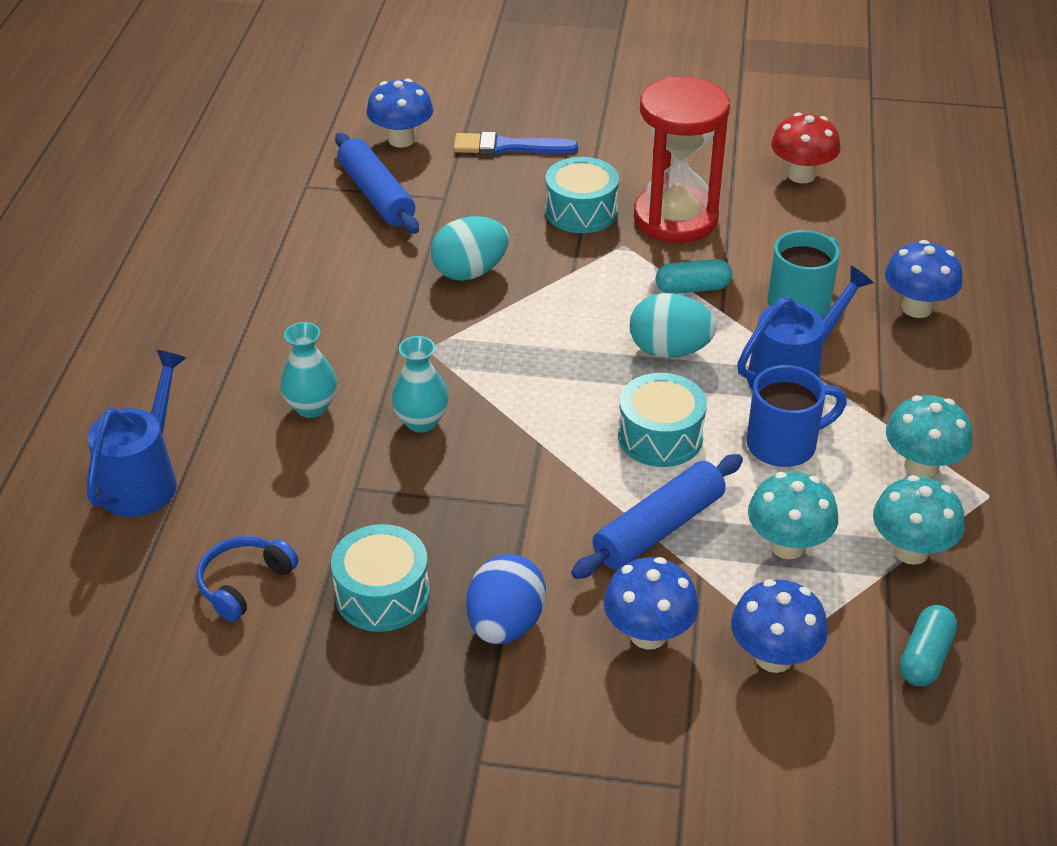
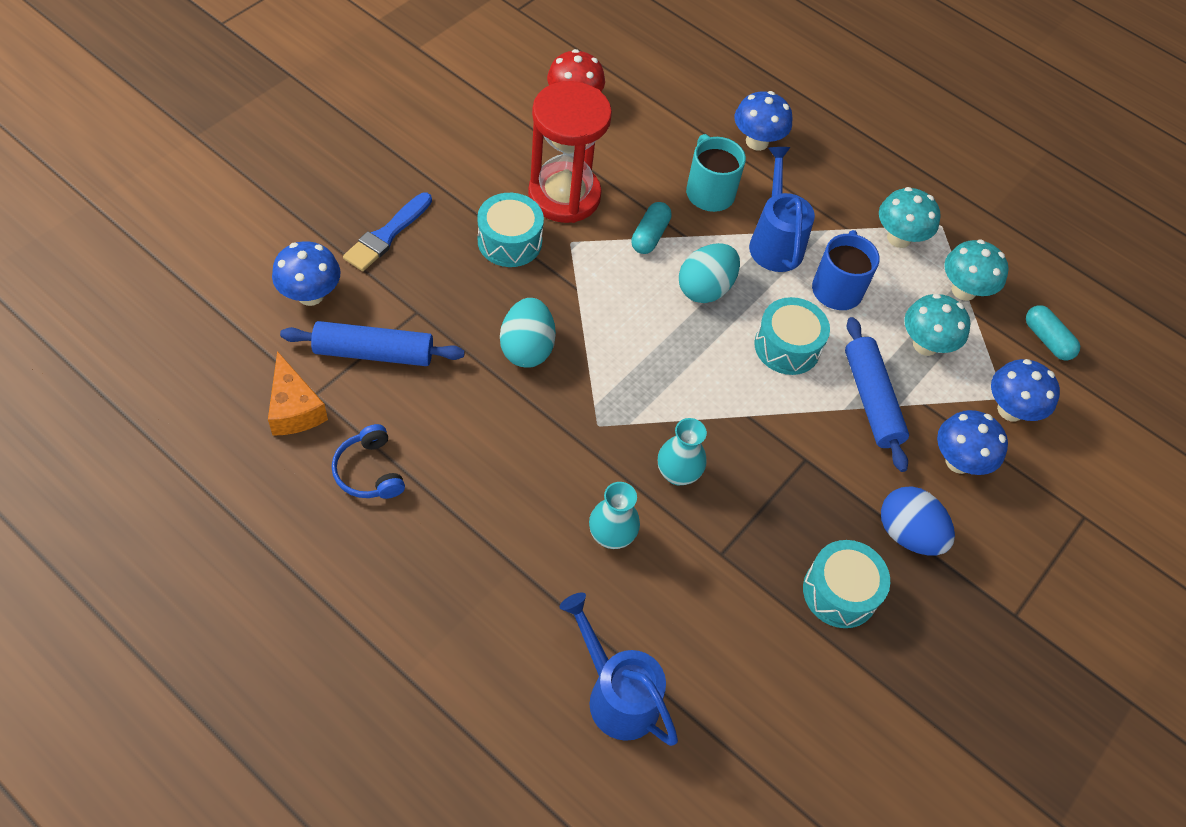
camera: 65 degrees left, 15 degrees up
blue headphones [196,536,298,622] -> blue headphones moved to [332,424,405,499]
none -> orange cheese [268,351,328,436]

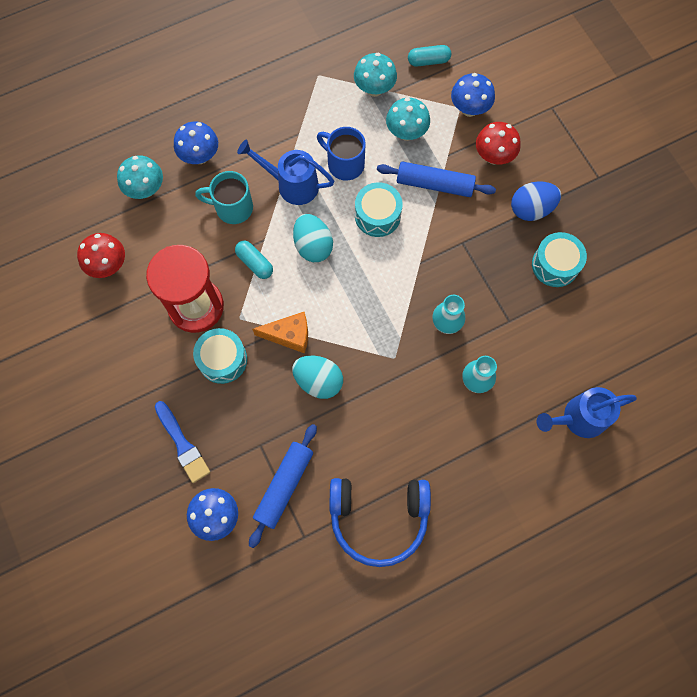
camera: 60 degrees left, 15 degrees up
orange cheese [268,351,328,436] -> orange cheese moved to [252,312,308,354]
blue headphones [332,424,405,499] -> blue headphones [330,478,431,567], size x1.90
turquoise mushroom [879,187,940,248] -> turquoise mushroom moved to [117,155,163,199]
blue mushroom [937,410,1008,475] -> red mushroom [476,122,521,164]

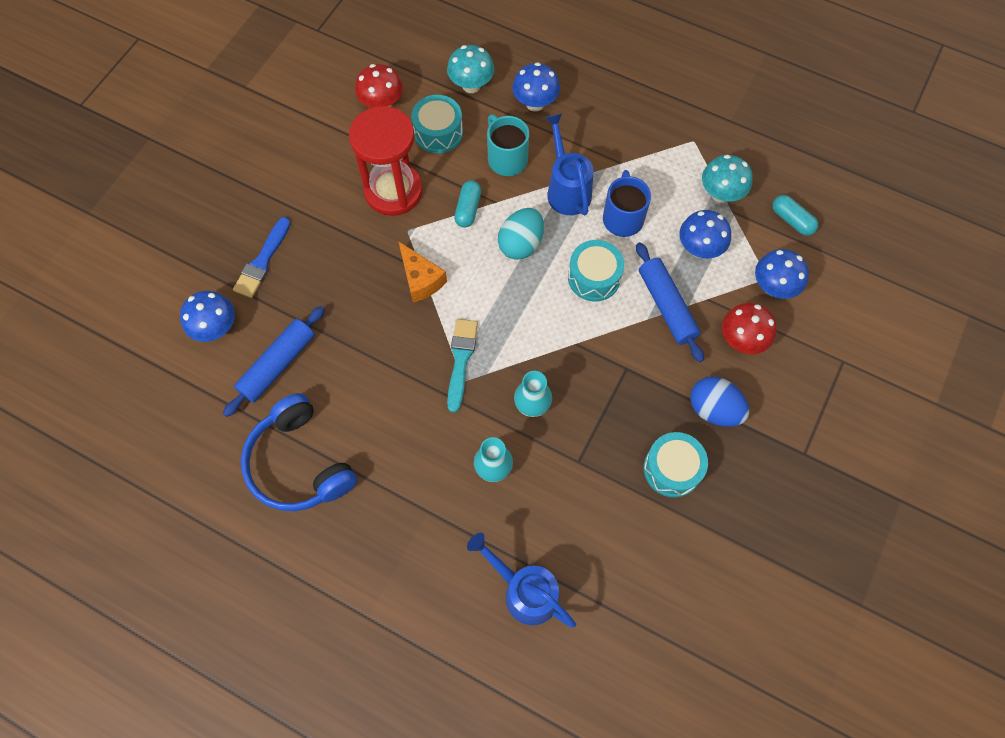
camera: 55 degrees right, 5 degrees down
turquoise drum [193,328,247,384] -> turquoise drum moved to [411,95,463,153]
blue rolling pin [249,424,317,548] -> blue rolling pin turned 45 degrees counterclockwise [223,306,325,417]
turquoise egg [292,356,343,399] -> none
turquoise mushroom [386,97,430,141] -> blue mushroom [679,210,731,258]
none -> turquoise brush [447,319,478,413]

